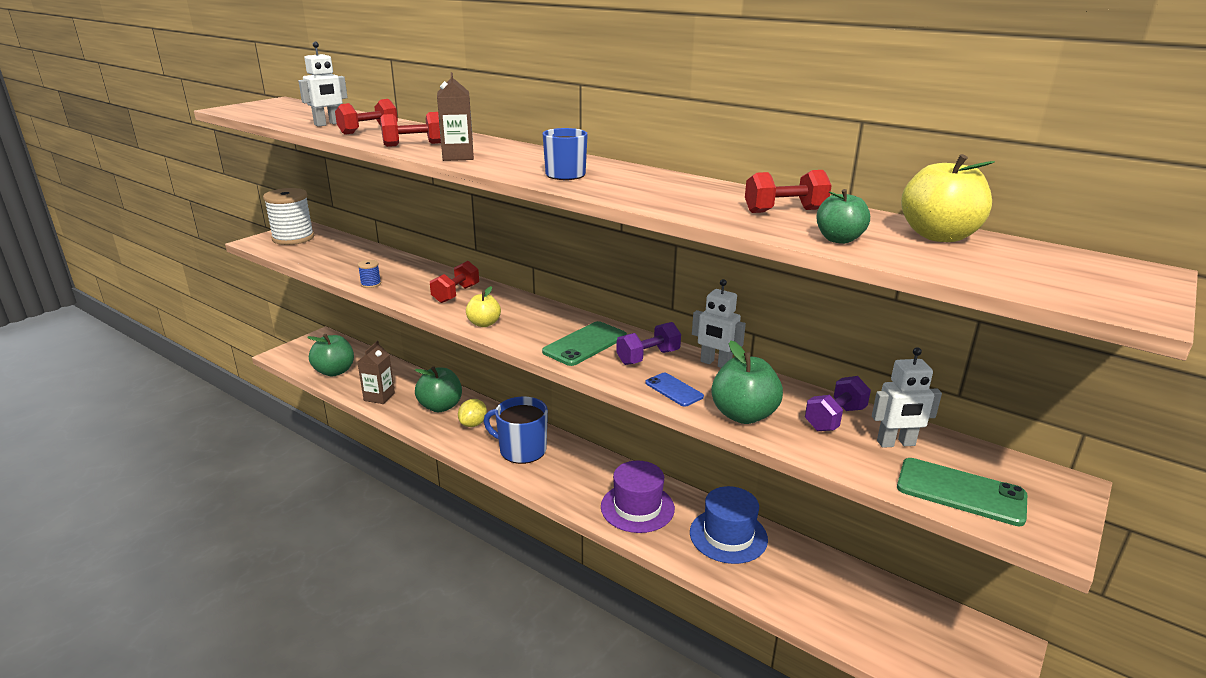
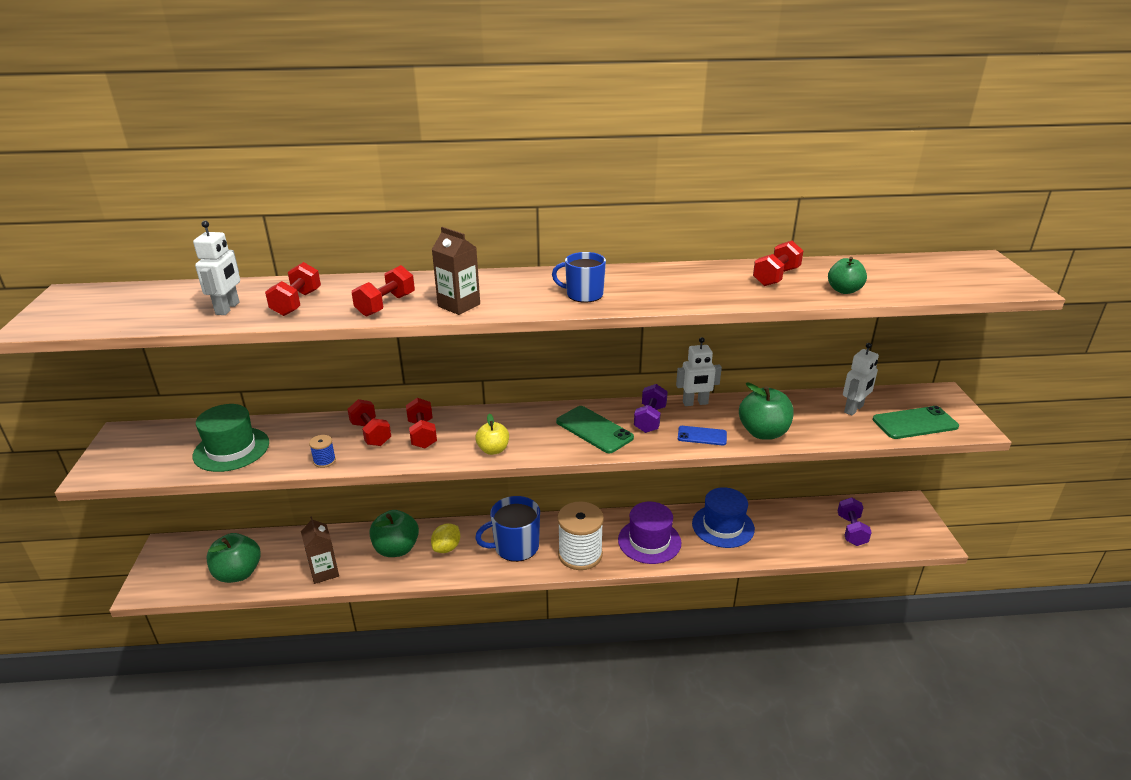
camera: 40 degrees left, 5 degrees up
white spool [263,188,314,245] -> white spool moved to [558,502,604,570]
yellow lemon [458,399,487,427] -> yellow lemon turned 45 degrees clockwise [431,524,460,553]
green phone [542,321,627,366] -> green phone turned 45 degrees counterclockwise [556,406,634,453]
purple dumbbell [805,376,871,431] -> purple dumbbell moved to [838,497,872,546]
yellow apple [901,154,995,242] -> none
none -> green hat [193,404,269,472]
none -> red dumbbell [347,399,391,446]

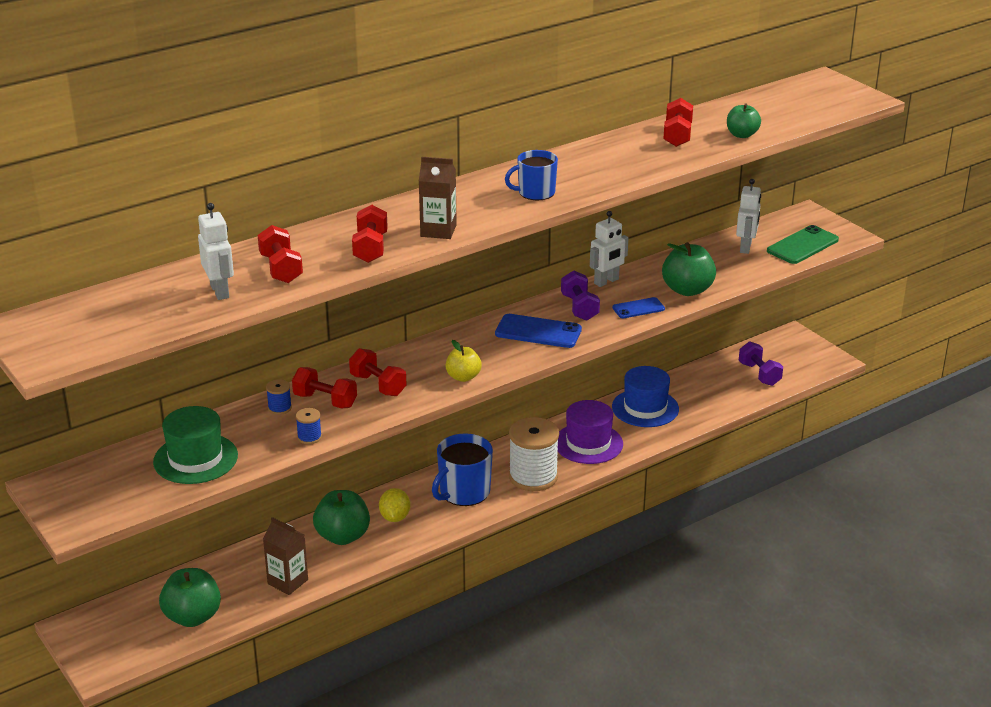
camera: 30 degrees left, 0 degrees up
green phone [556,406,634,453] -> blue phone [495,314,582,348]
none -> blue spool [266,379,292,415]

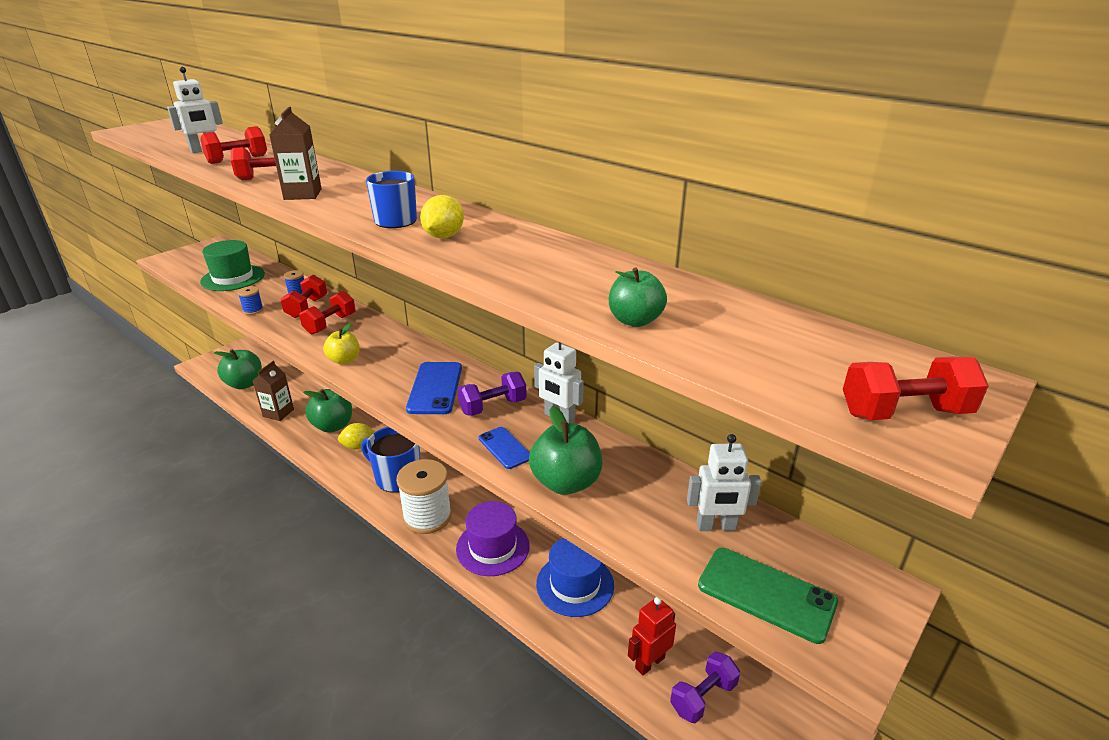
camera: 75 degrees right, 0 degrees up
red dumbbell [663,98,693,147] -> red dumbbell moved to [843,357,989,420]
none -> yellow lemon [420,195,464,238]
none -> red robot [628,597,676,675]

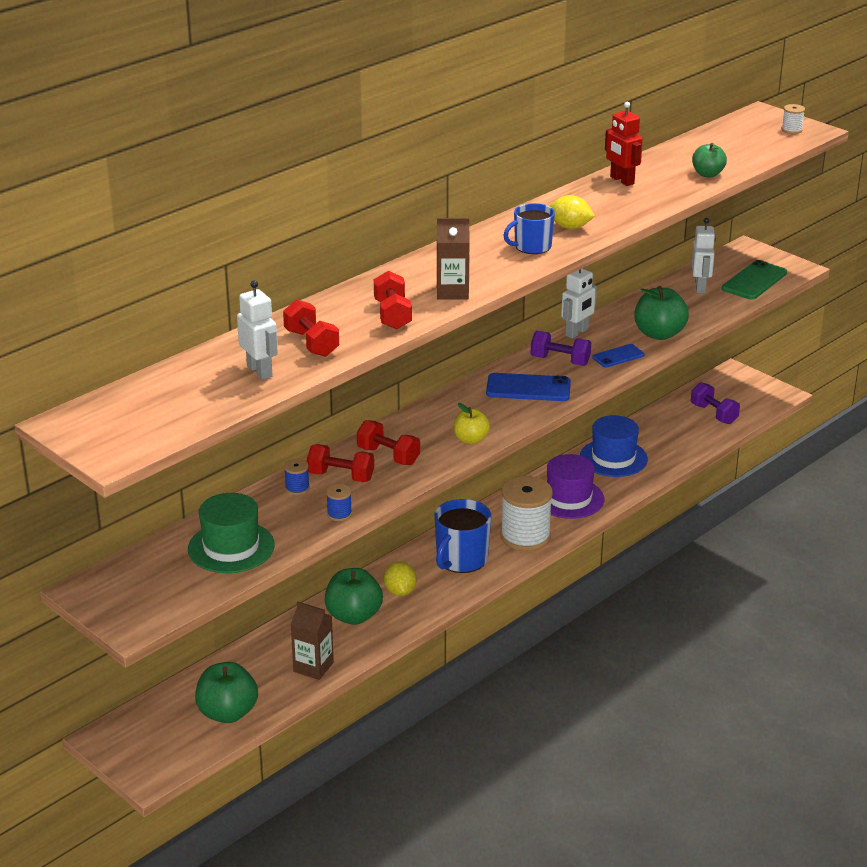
camera: 85 degrees left, 0 degrees up
purple dumbbell [458,372,527,416] -> purple dumbbell turned 45 degrees counterclockwise [531,331,591,366]
red robot [628,597,676,675] -> red robot moved to [605,102,643,186]
red dumbbell [843,357,989,420] -> white spool [782,104,805,134]

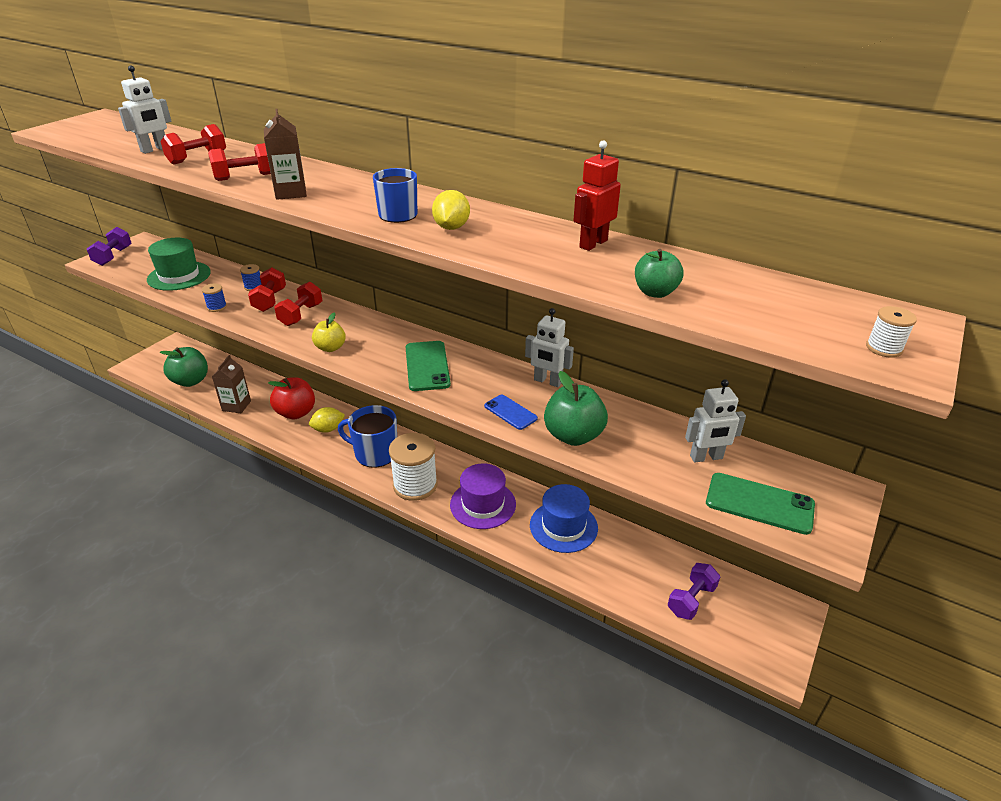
camera: 75 degrees right, 5 degrees up
green apple [325,568,383,625] -> red apple [268,377,315,419]
blue phone [486,373,571,401] -> green phone [406,341,451,391]
purple dumbbell [531,331,591,366] -> purple dumbbell moved to [87,227,132,266]

